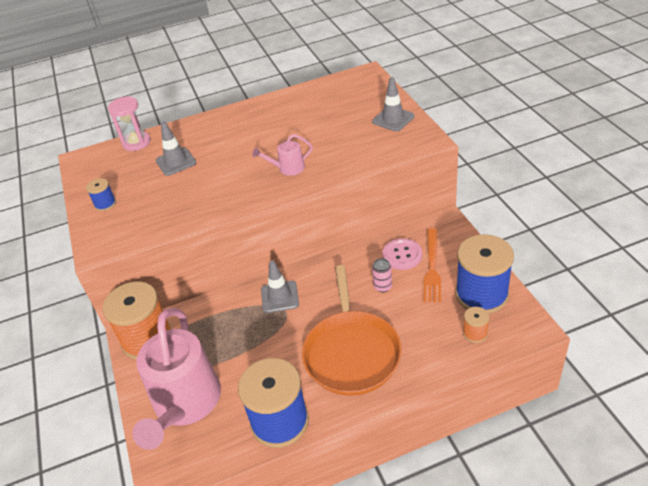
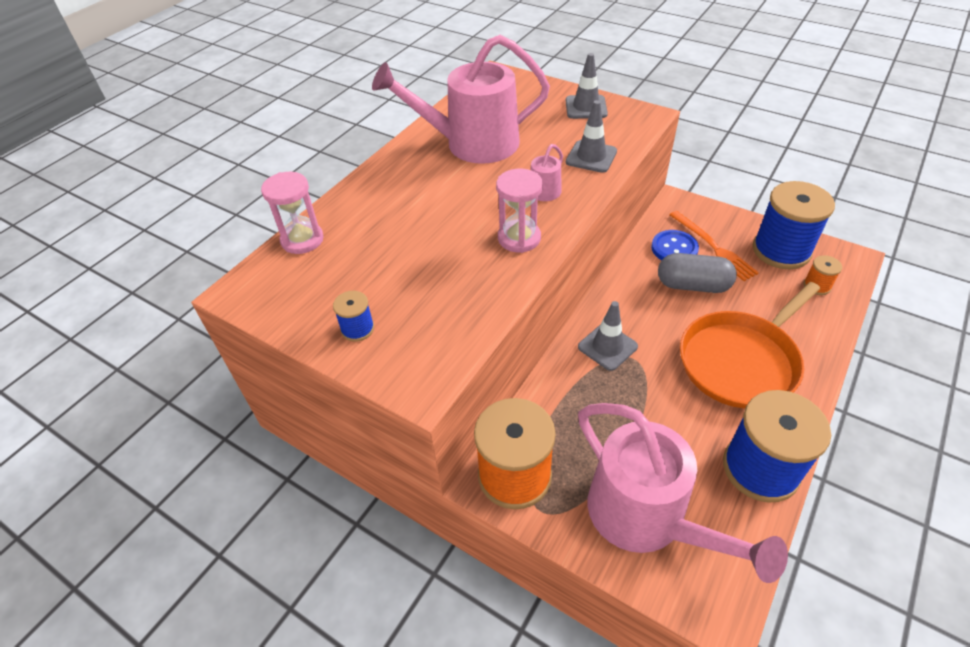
camera: 40 degrees left, 5 degrees up
grey traffic cone [156,121,196,176] -> grey traffic cone moved to [566,100,617,173]
orange pan [302,265,402,396] -> orange pan turned 90 degrees clockwise [680,282,820,408]
pink can [372,258,392,292] -> grey capsule [658,253,737,293]
pink button [382,238,422,270] -> blue button [651,230,699,260]
none -> pink watering can [372,35,550,164]
none -> pink hourglass [496,169,543,253]

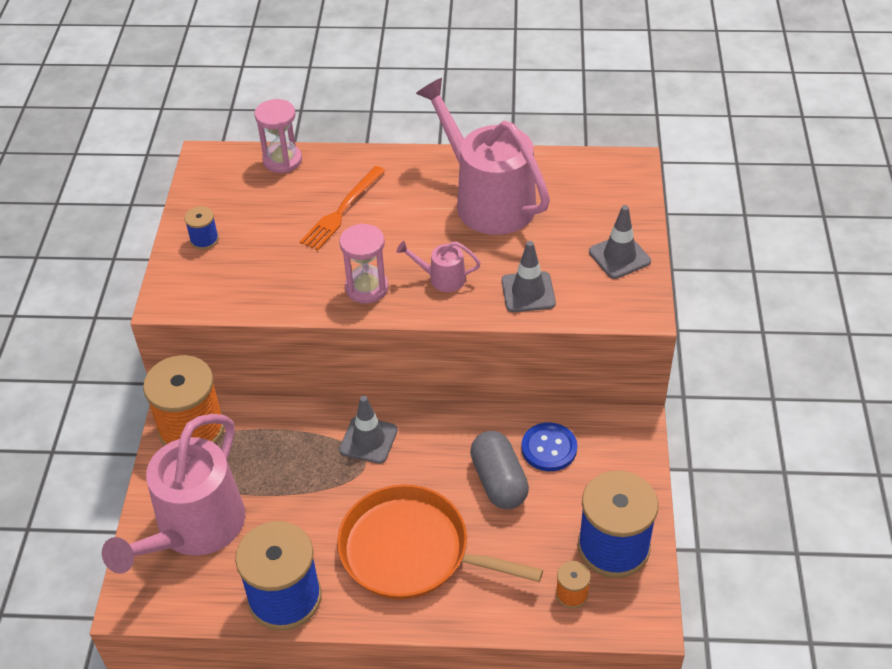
camera: 60 degrees right, 0 degrees up
orange fork [669,211,759,281] -> orange fork moved to [300,166,385,251]

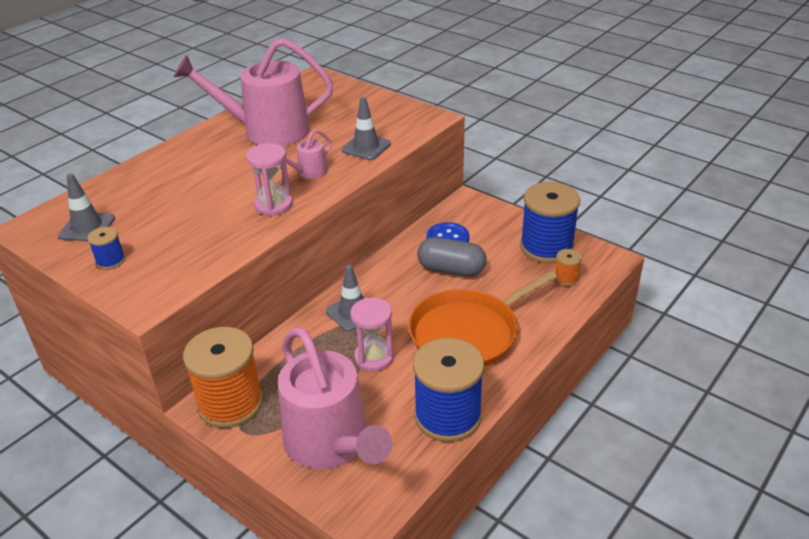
camera: 55 degrees left, 10 degrees down
pink hourglass [255,99,302,173] -> pink hourglass moved to [350,298,394,372]
orange fork [300,166,385,251] -> none
grey traffic cone [589,205,651,279] -> grey traffic cone moved to [58,174,115,241]

